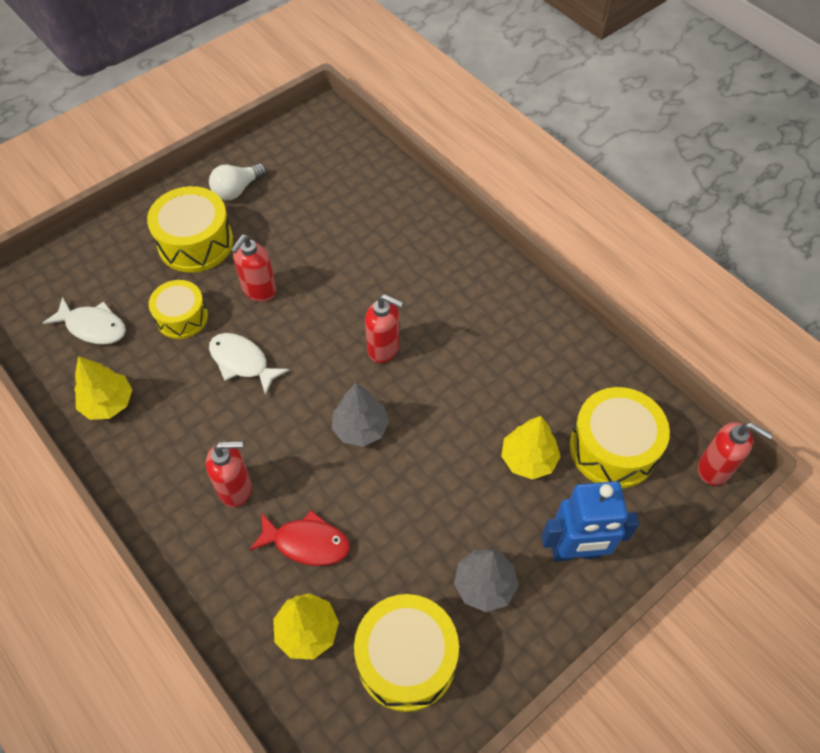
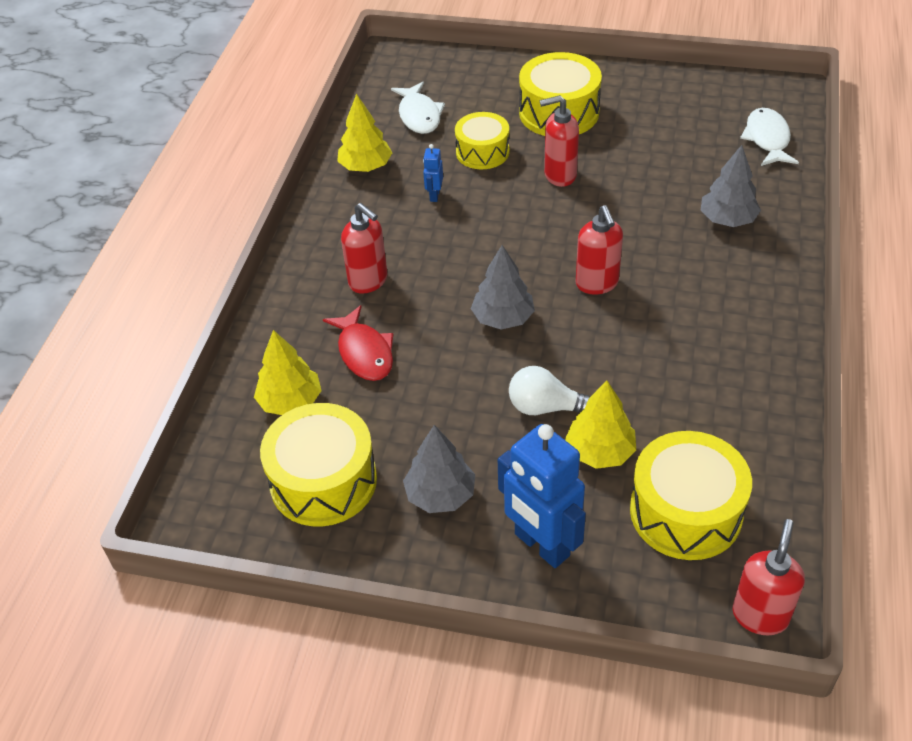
camera: 55 degrees right, 10 degrees down
white light bulb [209,163,266,200] -> white light bulb moved to [509,366,590,415]
white fish [209,333,289,396] -> white fish moved to [740,108,799,166]
red soap dispenser [698,422,773,486] -> red soap dispenser turned 150 degrees counterclockwise [732,519,805,636]
none -> blue robot [423,144,443,202]
none -> grey tree [701,145,761,227]

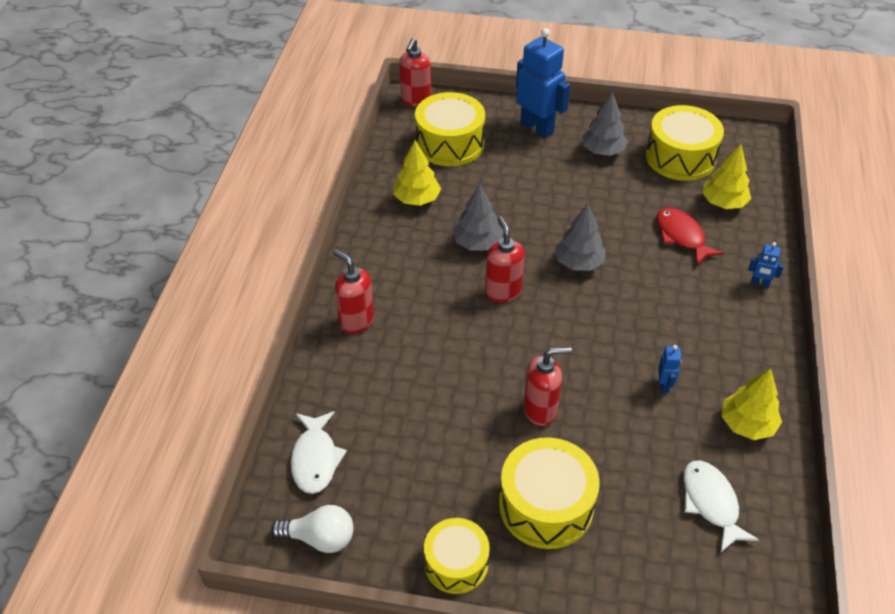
camera: 175 degrees right, 0 degrees up
red soap dispenser [341,203,388,294] -> red soap dispenser moved to [333,249,374,334]
yellow drum [455,112,509,169] -> yellow drum moved to [424,518,490,594]
white light bulb [509,366,590,415] -> white light bulb moved to [271,505,354,553]
yellow tree [565,380,636,469] -> yellow tree moved to [393,140,441,206]
grey tree [701,145,761,227] -> grey tree moved to [453,184,503,251]
none -> blue robot [748,242,784,288]

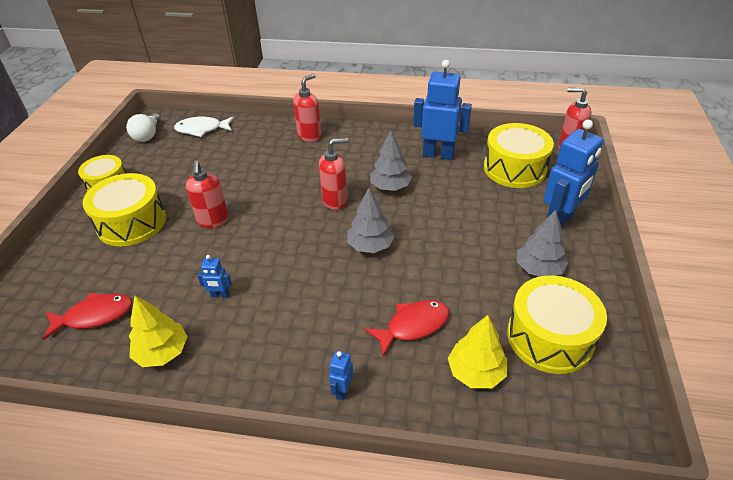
camera: 90 degrees right, 5 degrees down
yellow tree [393,140,441,206] -> blue robot [413,60,472,160]
white fish [683,460,759,553] -> red fish [42,293,132,340]

